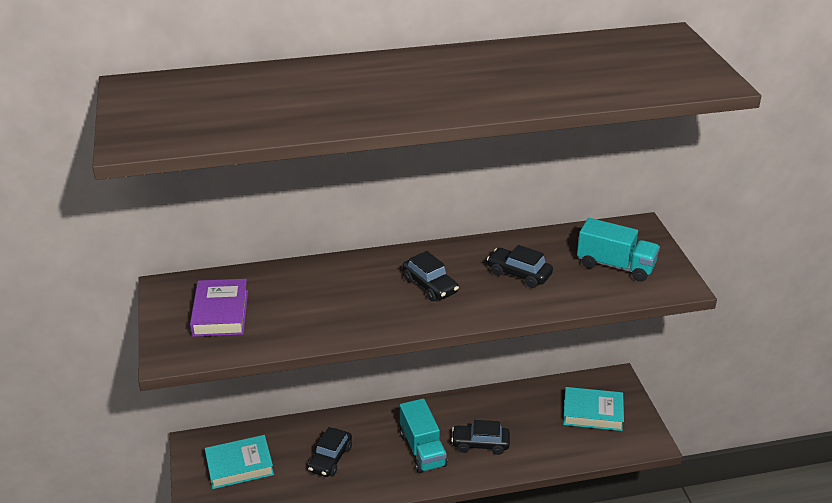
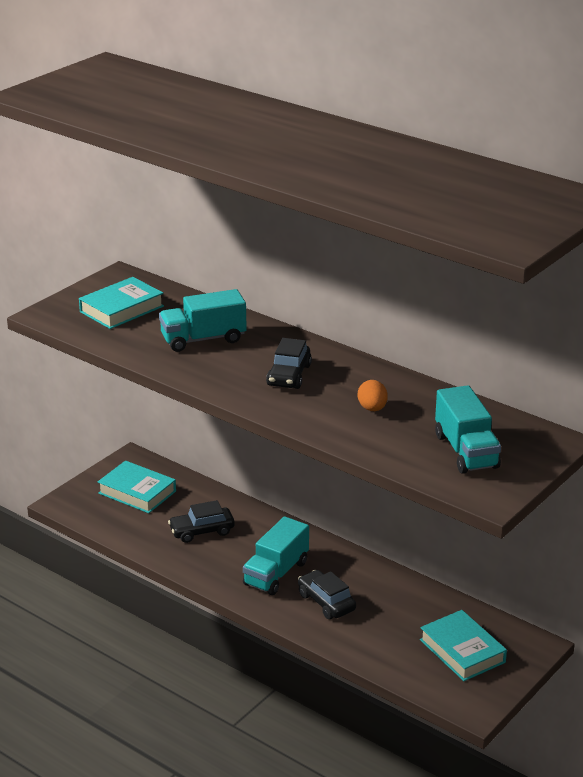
camera: 50 degrees right, 5 degrees down
purple book [190,279,248,337] -> turquoise book [79,277,164,329]
black car [487,245,553,288] -> orange egg [358,380,388,411]
none -> turquoise truck [159,289,247,352]

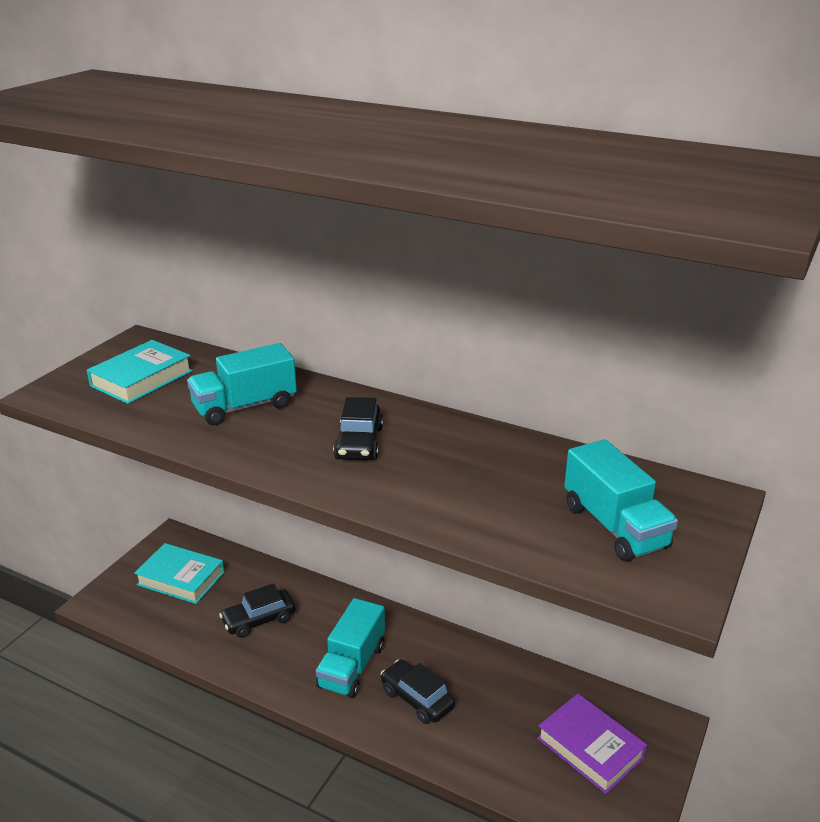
camera: 10 degrees left, 0 degrees up
orange egg [358,380,388,411] -> none
turquoise book [420,610,507,681] -> purple book [537,693,647,794]

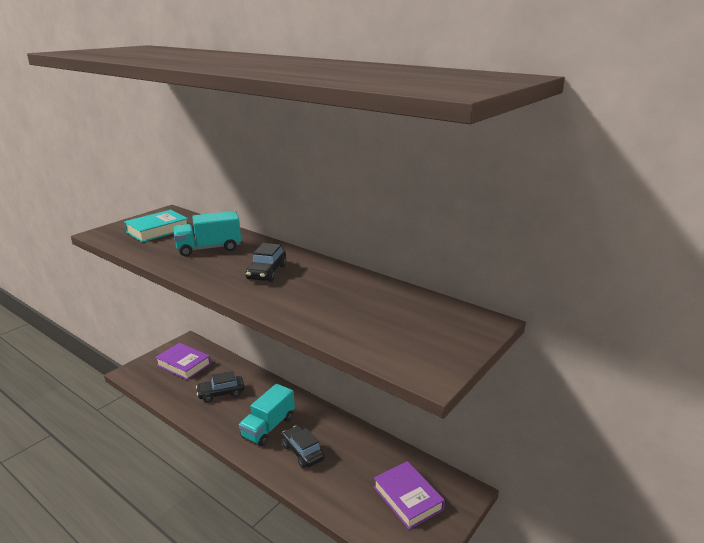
camera: 10 degrees right, 5 degrees down
turquoise book [134,543,224,604] -> purple book [155,343,211,380]
turquoise truck [564,439,678,562] -> none

